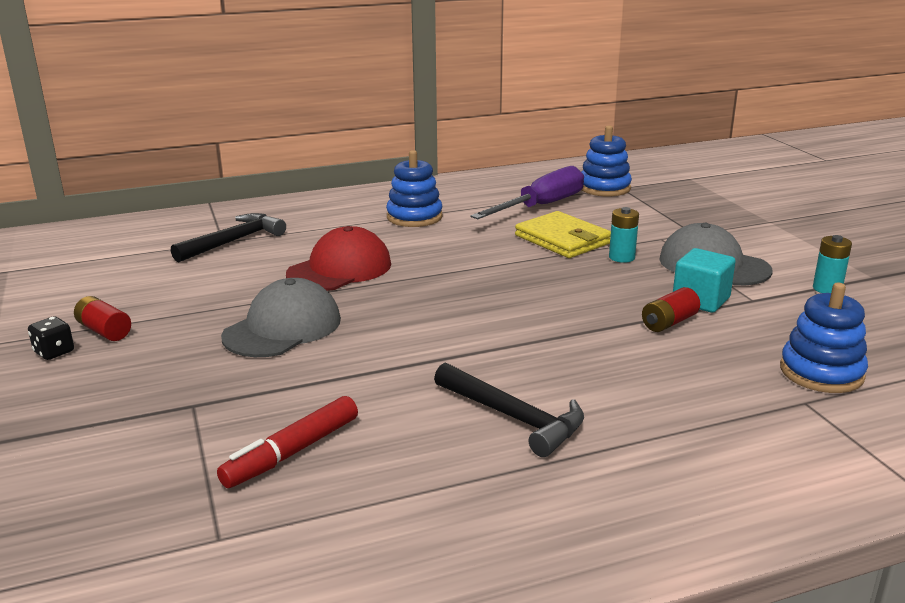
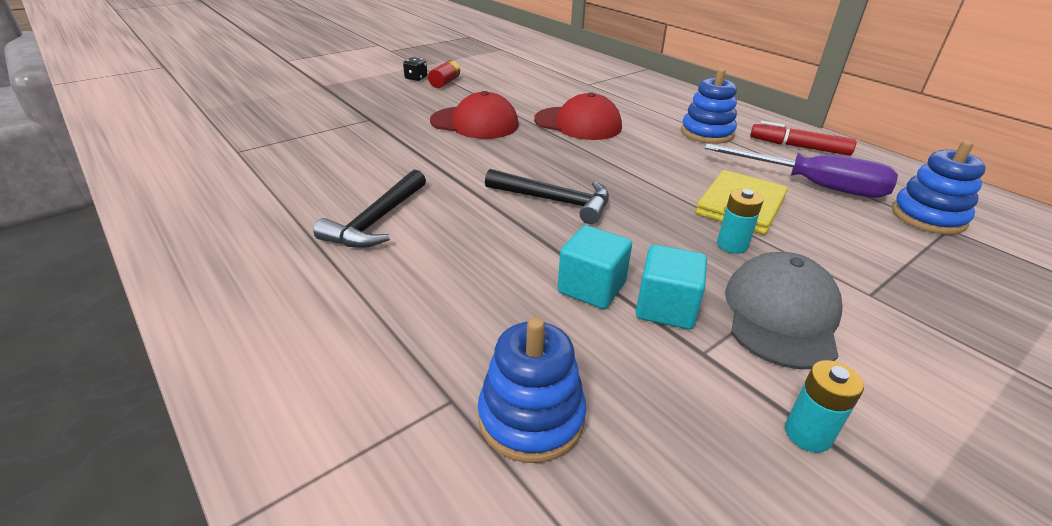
camera: 70 degrees right, 10 degrees up
black hammer [171,213,286,262] -> black hammer moved to [485,169,609,224]
red marker [217,396,358,488] -> red marker moved to [750,121,856,156]
grey cap [221,278,341,357] -> red cap [430,91,519,139]
red battery [642,287,700,332] -> turquoise cube [558,225,632,309]

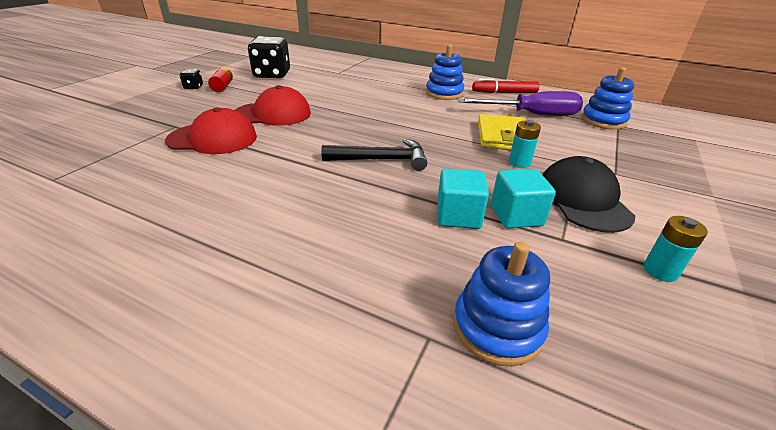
camera: 25 degrees left, 0 degrees up
black hammer [313,170,426,248] -> none
red cap [534,92,622,140] -> red cap moved to [165,107,257,154]
grey cap [725,252,843,370] -> black cap [543,156,635,233]
none -> black dice [248,36,290,79]

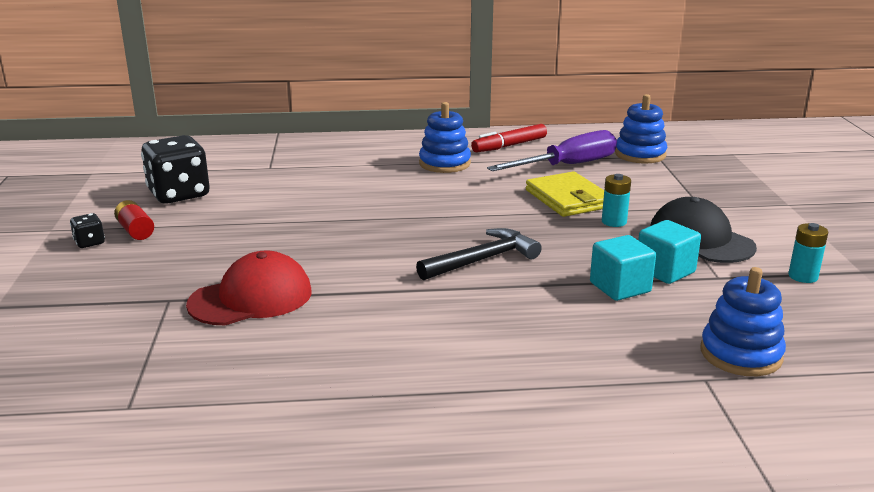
camera: 30 degrees left, 10 degrees down
red cap [235,85,311,126] -> none

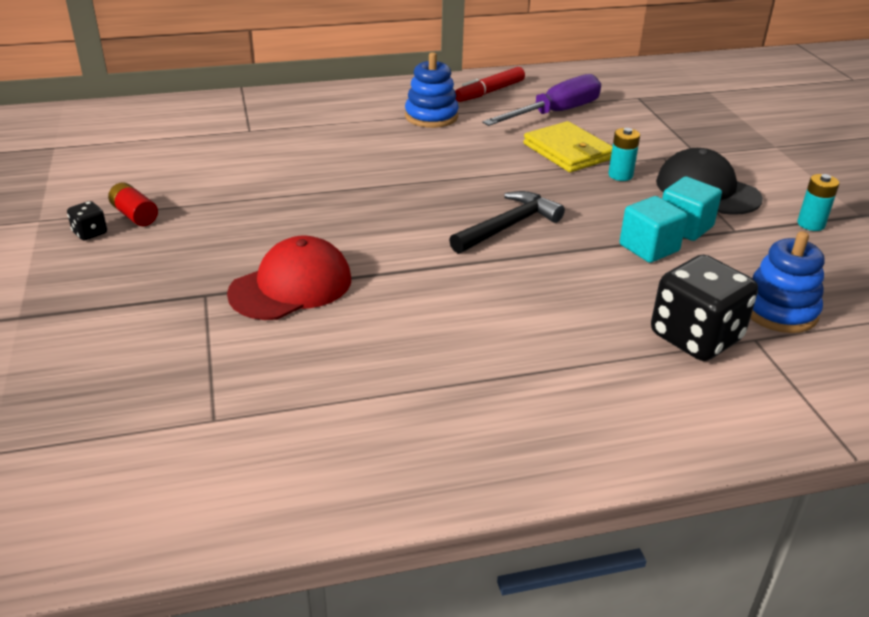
camera: 10 degrees left, 10 degrees up
black dice [141,135,210,204] -> black dice moved to [651,255,758,361]
blue stacking toy [615,94,667,163] -> none

